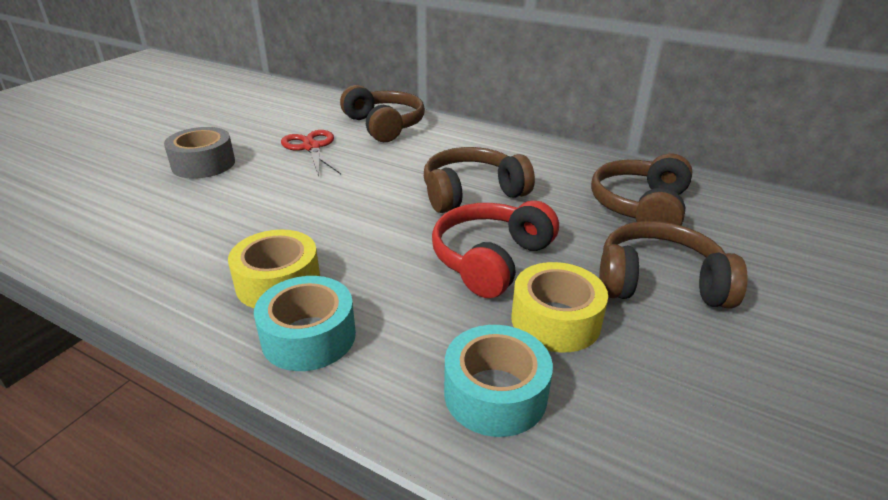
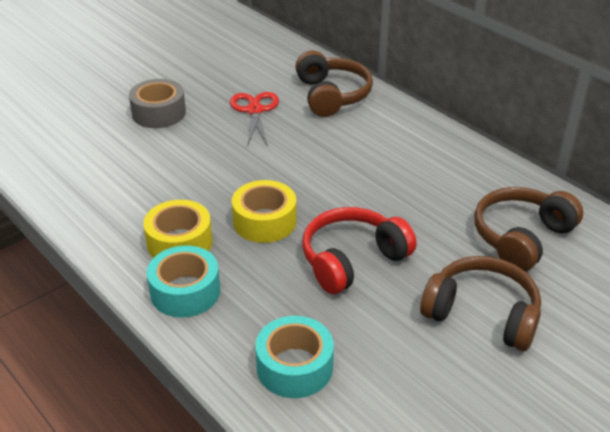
camera: 20 degrees right, 5 degrees up
brown headphones [424,147,535,213] -> none
yellow tape [511,262,608,352] -> yellow tape moved to [232,180,297,243]

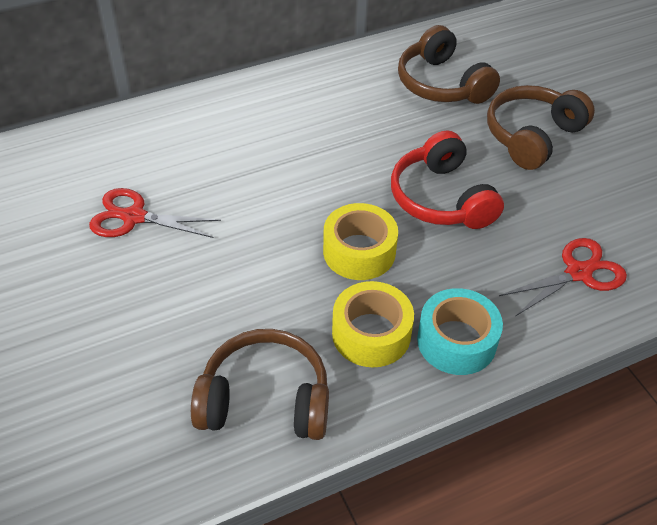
camera: 75 degrees left, 10 degrees up
grey tape [129,79,186,128] -> none
turquoise tape [255,316,334,398] -> red scissors [499,238,627,316]
brown headphones [295,51,373,117] -> brown headphones moved to [191,329,329,440]

